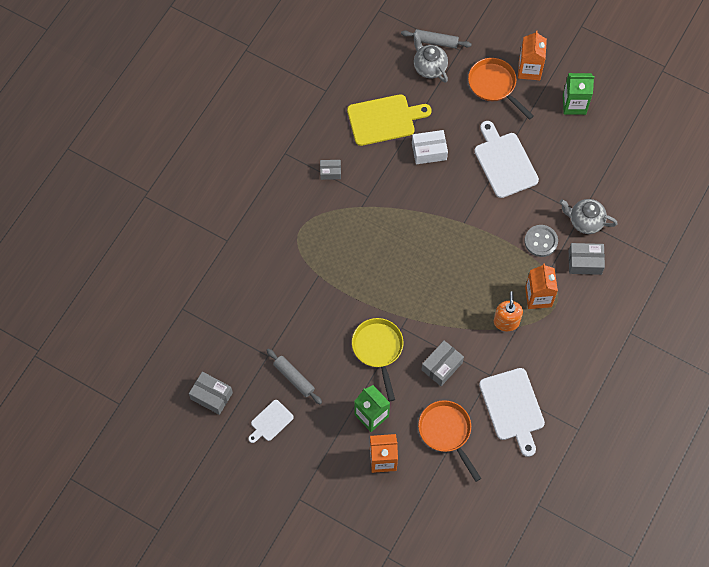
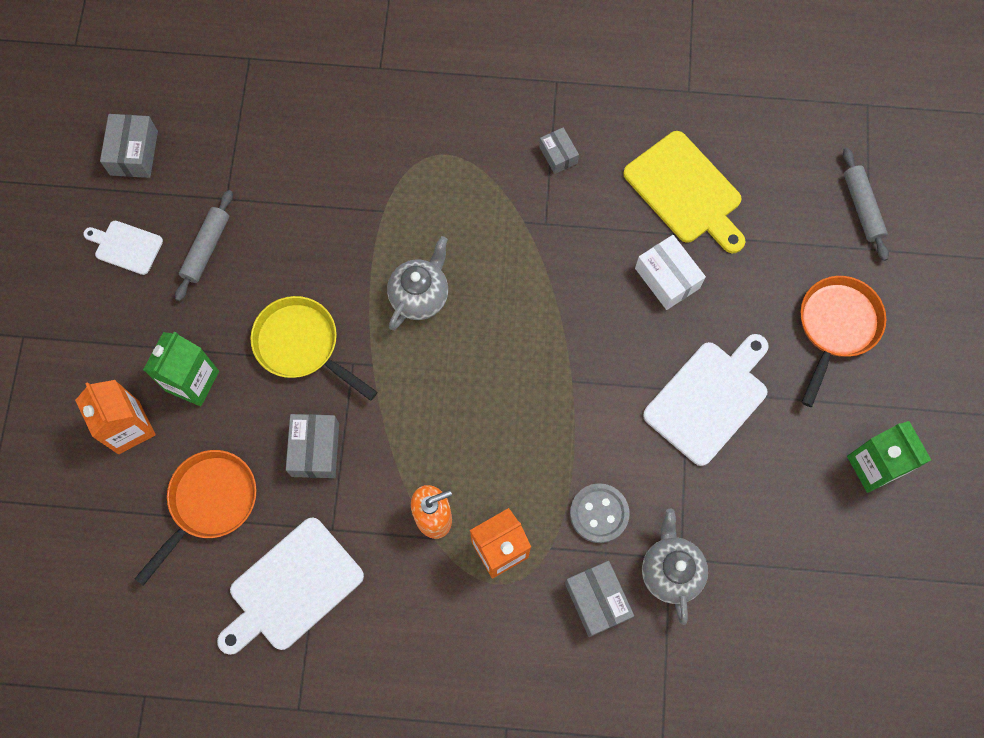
camera: 65 degrees right, 5 degrees up
yellow pan [352,318,403,401] -> yellow pan turned 105 degrees counterclockwise [250,296,378,401]
grey teapot [413,32,448,83] -> grey teapot moved to [387,236,448,330]
grey box [421,340,464,386] -> grey box turned 75 degrees clockwise [286,414,339,478]
orange carton [518,31,547,80] -> none

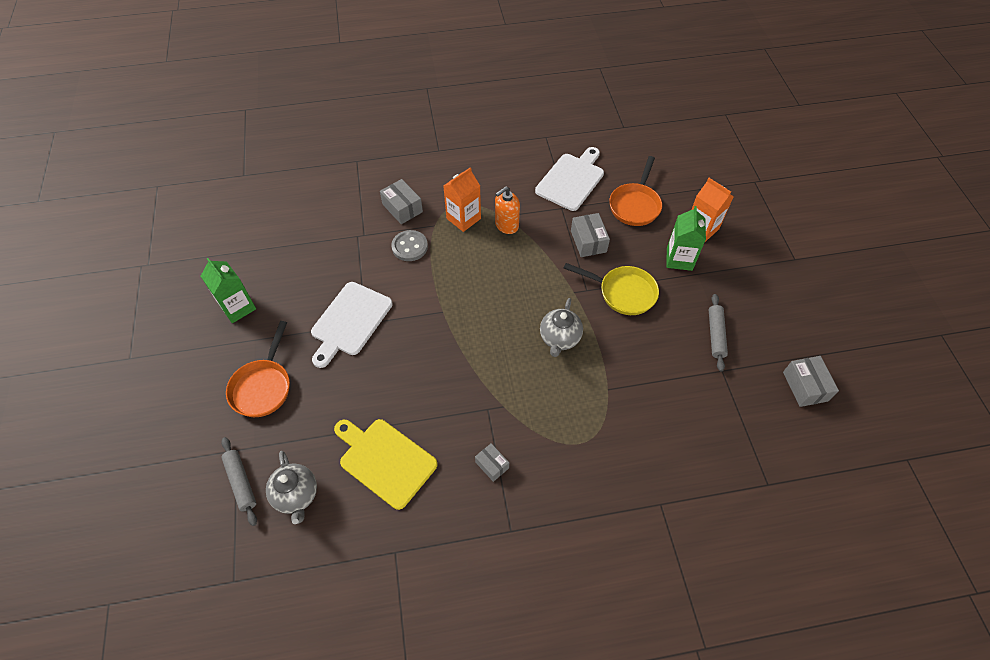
camera: 165 degrees right, 15 degrees down
white cutting board [83,221,163,275] -> none
white box [635,235,706,310] -> none
grey teapot [642,509,708,625] -> grey teapot moved to [266,451,317,524]

